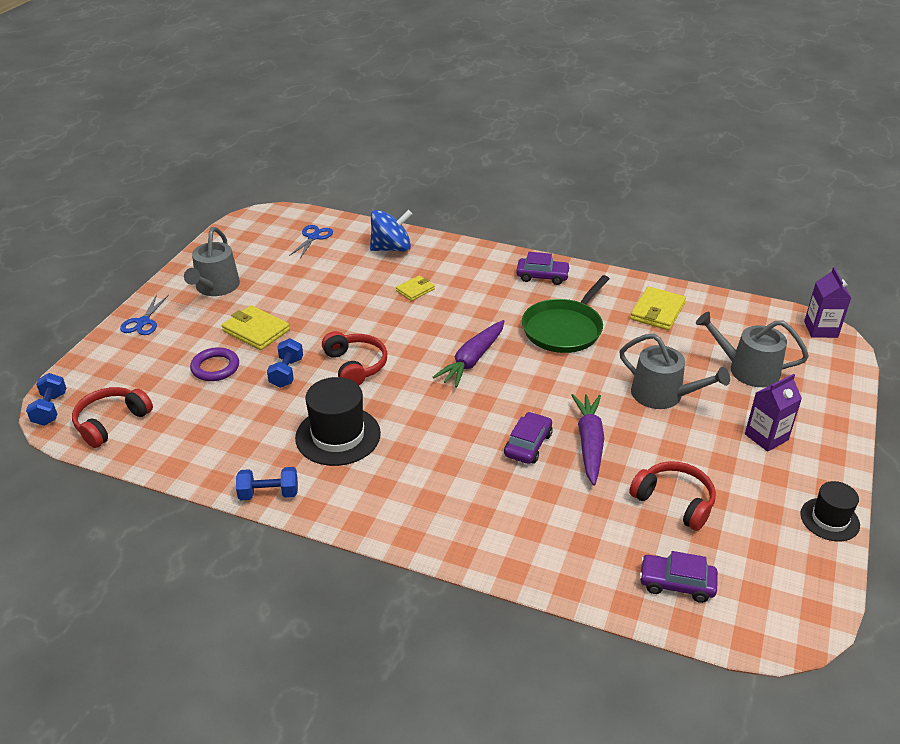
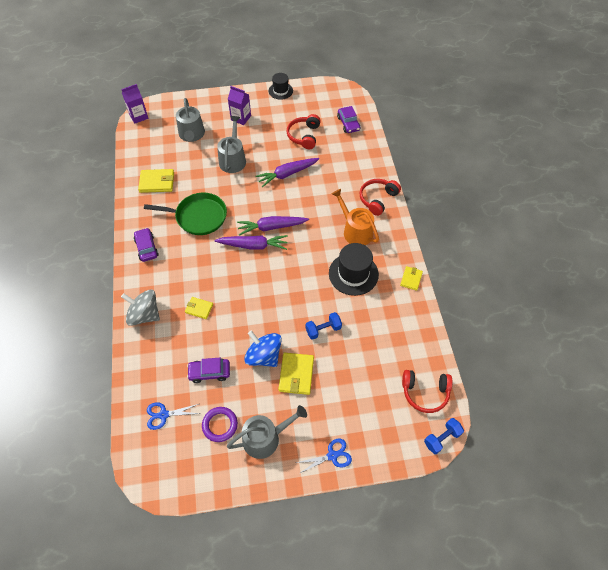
camera: 120 degrees left, 20 degrees up
purple ring [190,347,239,381] -> purple ring moved to [202,407,238,442]
blue dumbbell [236,467,298,500] -> yellow wallet [400,266,423,291]
red headphones [322,331,387,385] -> red headphones moved to [360,179,401,216]
blue spinning top [370,210,412,252] -> blue spinning top moved to [244,331,282,367]
purple car [504,412,553,464] -> purple car moved to [187,358,230,383]
none -> grey spinning top [121,289,160,326]
none -> purple carrot [237,216,309,236]
none -> orange watering can [332,189,379,245]

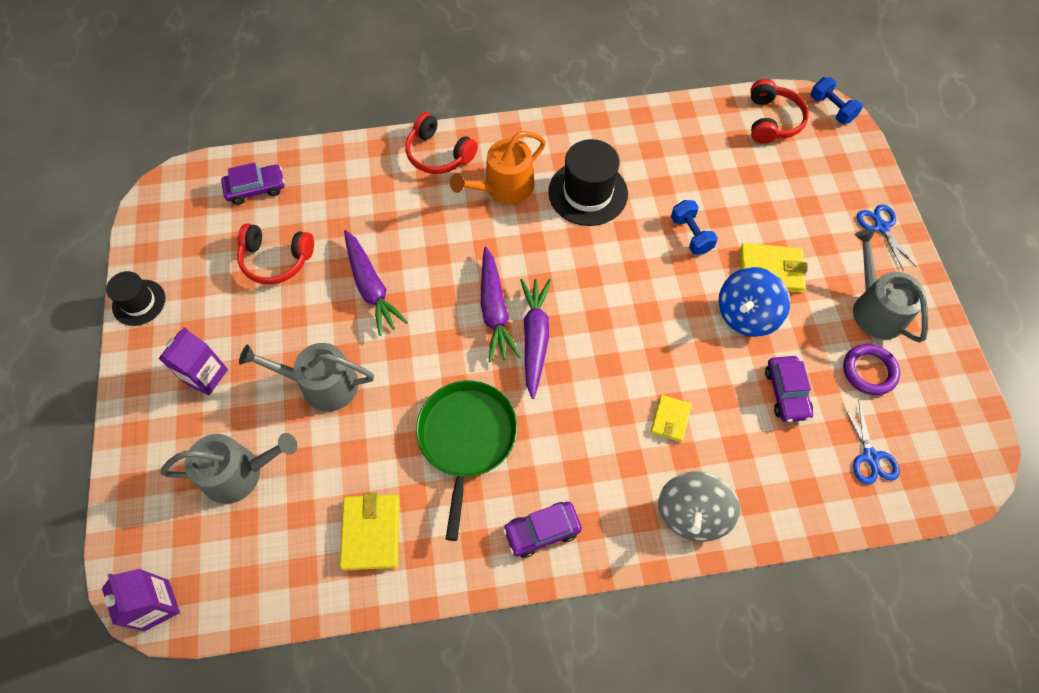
camera: 90 degrees left, 5 degrees up
yellow wallet [400,266,423,291] -> none

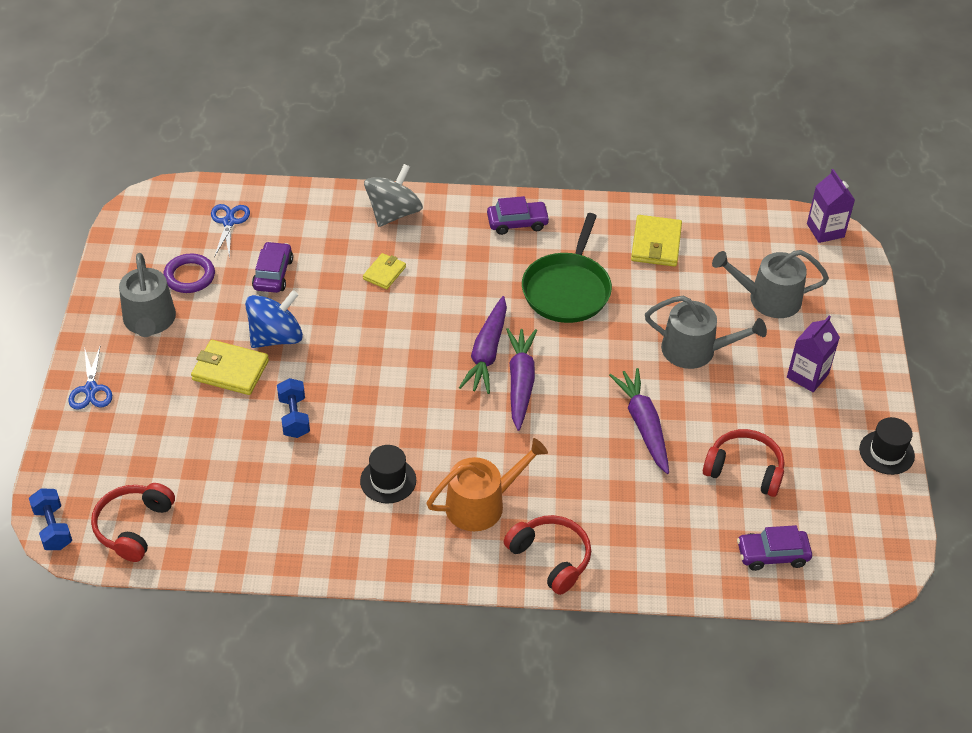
camera: 170 degrees left, 15 degrees down
black hat [548,139,628,226] -> black hat [360,445,416,503], size x0.61

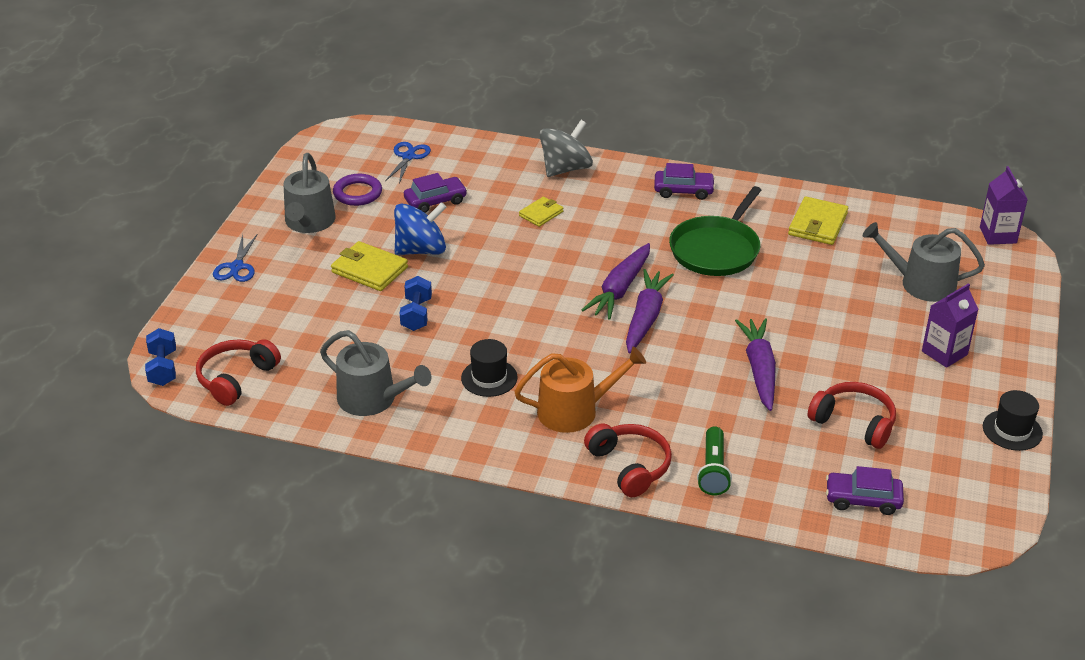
camera: 15 degrees right, 10 degrees down
purple car [252,241,293,293] -> purple car turned 45 degrees clockwise [404,173,467,213]
grey watering can [645,296,767,369] -> grey watering can moved to [320,330,432,416]
none -> green flashlight [697,426,732,495]

